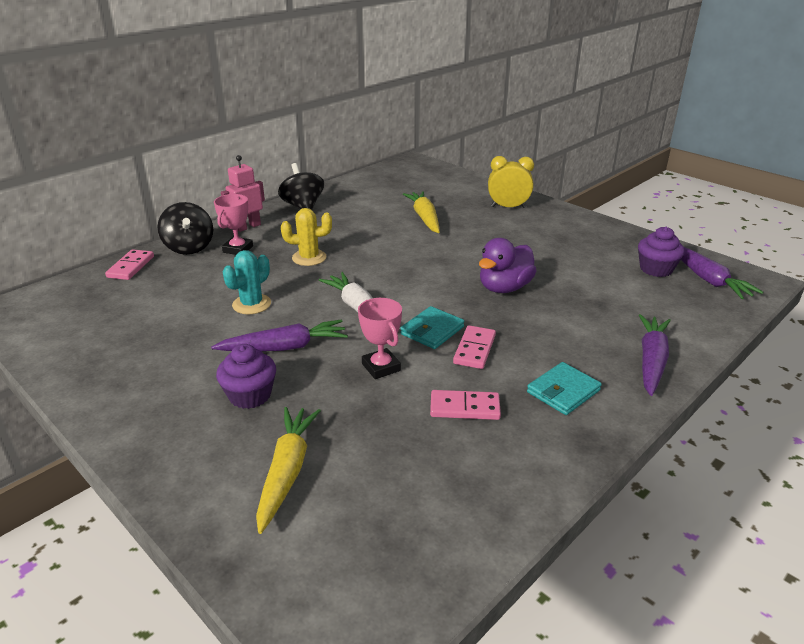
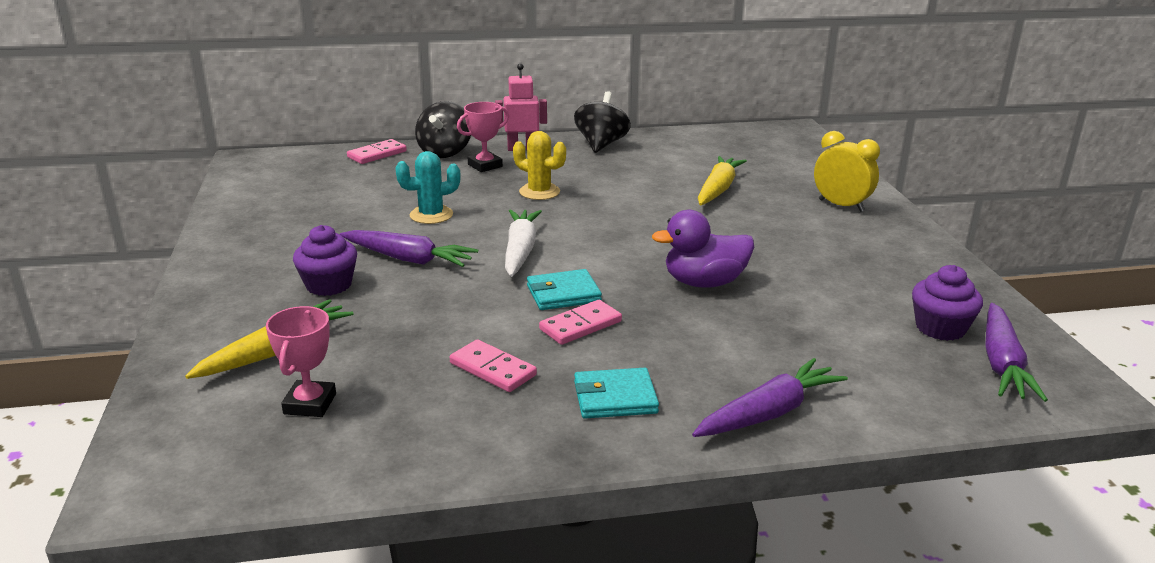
camera: 35 degrees right, 5 degrees down
pink trophy [358,298,402,379] -> pink trophy moved to [266,306,336,417]

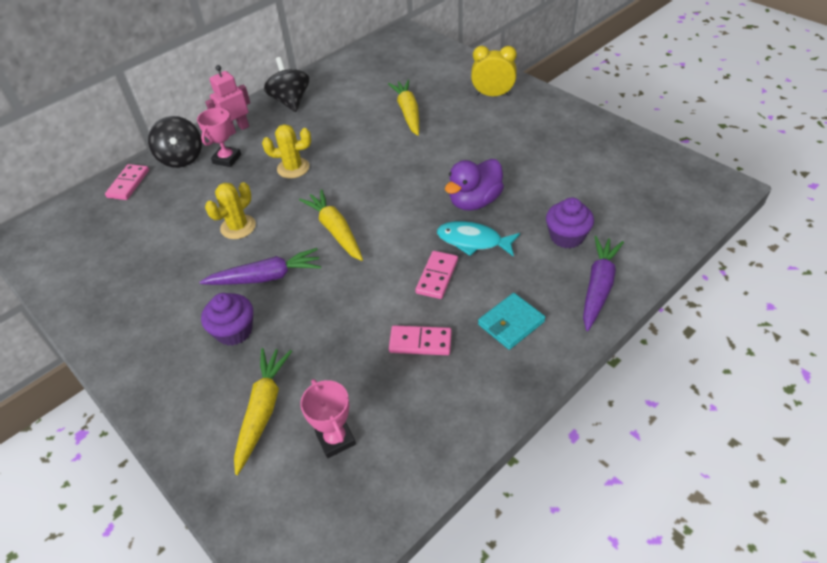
camera: 30 degrees left, 20 degrees up
turquoise cactus [395,151,461,224] -> yellow cactus [205,182,256,239]
white carrot [505,209,542,277] -> yellow carrot [299,189,363,261]
turquoise wallet [527,269,602,310] -> none
purple cupcake [912,265,983,341] -> purple cupcake moved to [546,198,594,248]
purple carrot [985,303,1048,402] -> none
none -> turquoise fish [437,221,520,257]

